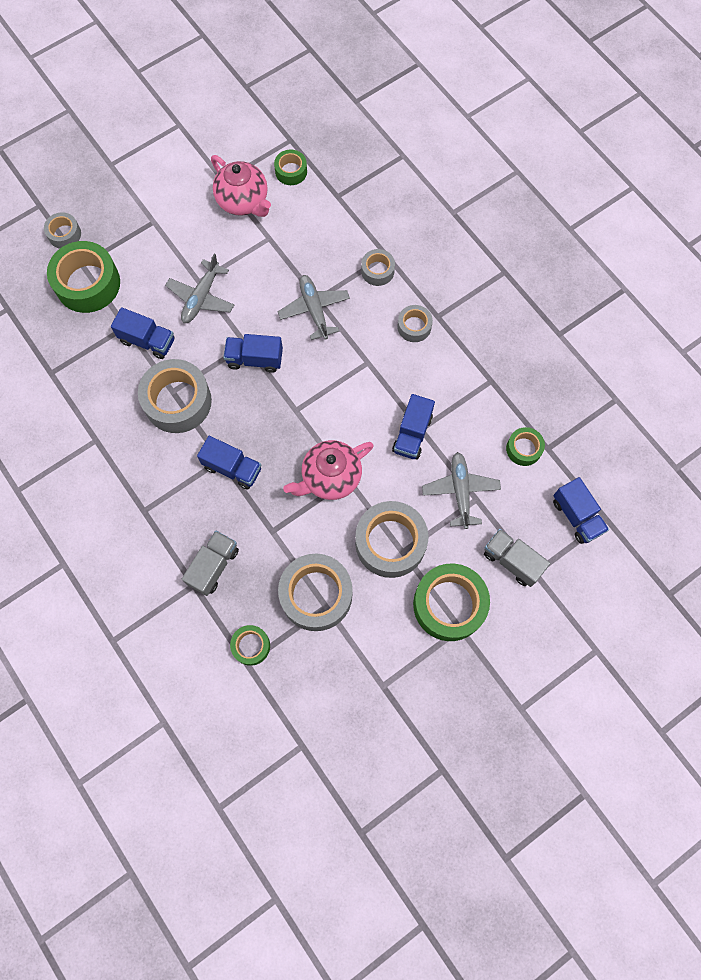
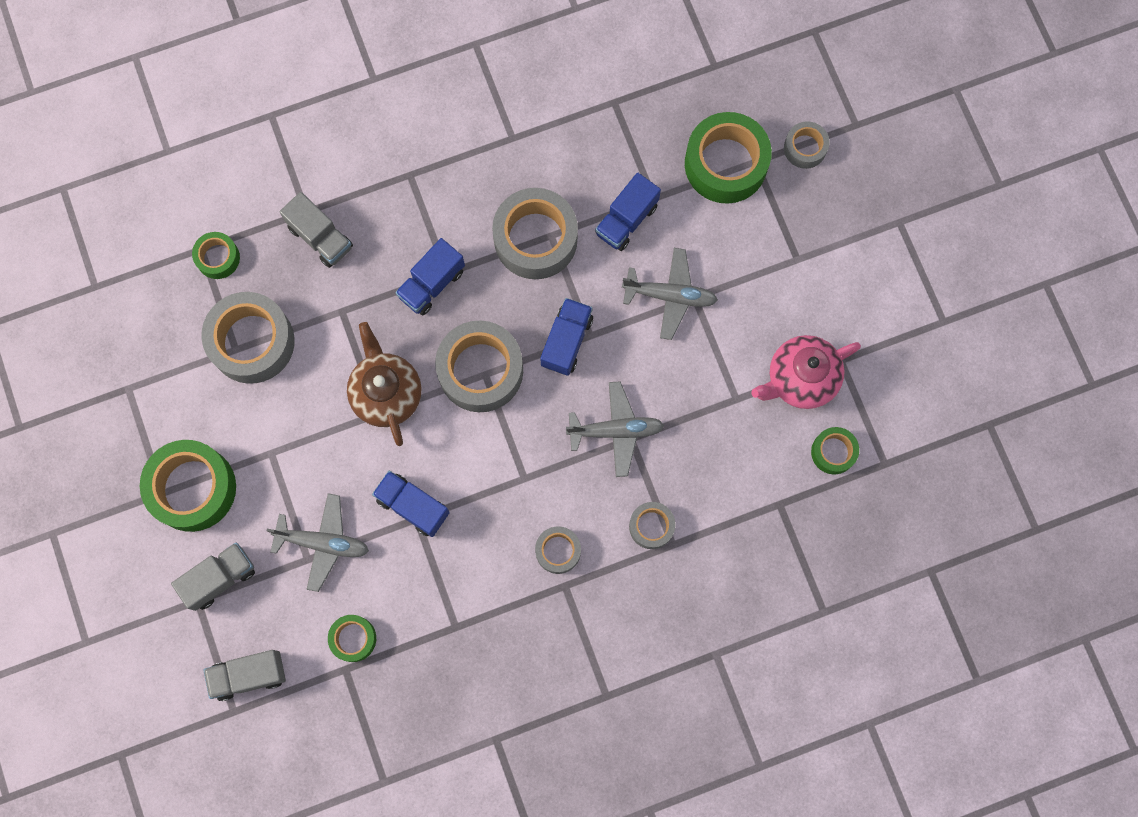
camera: 105 degrees right, 5 degrees up
grey plane [165,253,234,323] -> grey plane turned 150 degrees clockwise [622,248,718,340]
pink teapot [283,440,374,500] -> brown teapot [347,322,422,446]
grey tape [355,501,428,578] -> grey tape moved to [435,320,523,412]
blue truck [553,477,609,544] -> grey truck [203,650,286,701]

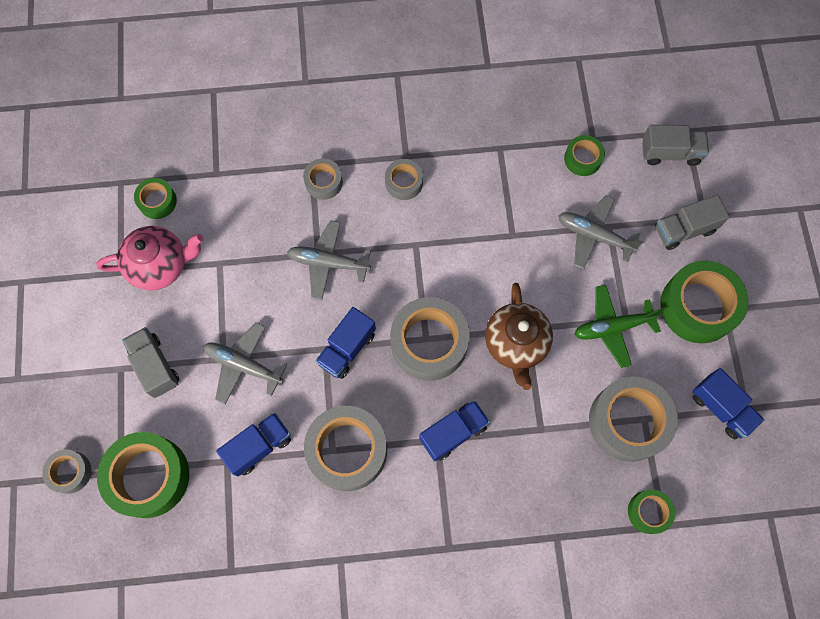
camera: 165 degrees left, 5 degrees down
grey truck [280,192,353,268] -> grey truck moved to [122,327,179,398]
blue truck [372,471,450,537] -> blue truck moved to [692,368,765,439]
none -> green plane [574,285,664,368]

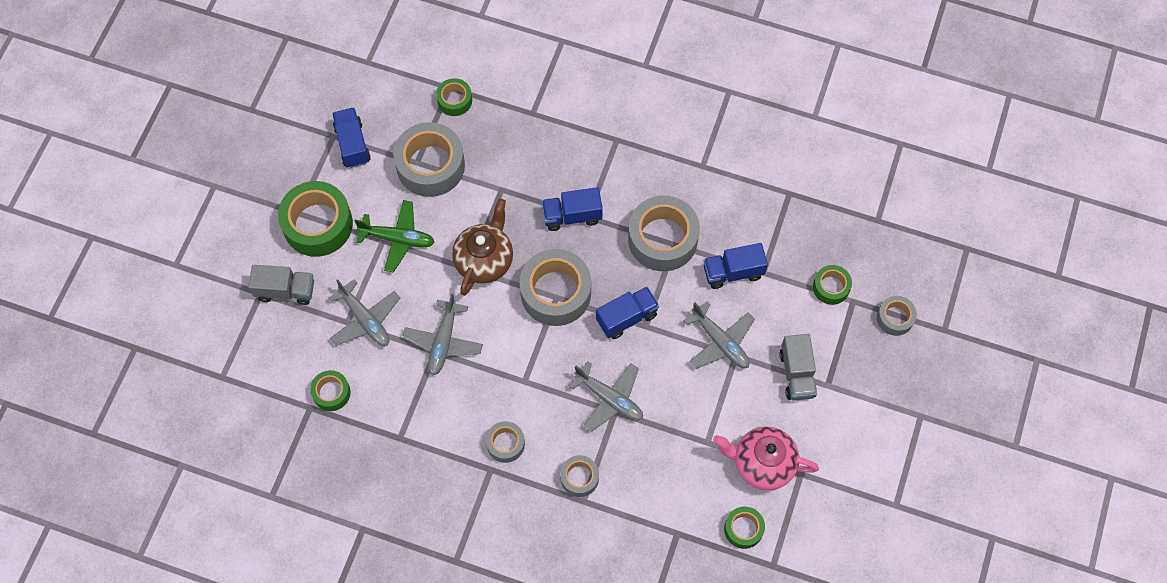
camera: 155 degrees left, 5 degrees down
green tape [97,432,189,518] -> green tape [813,265,852,305], size x0.52
grey truck [642,125,709,166] -> none
none -> grey plane [402,294,483,376]

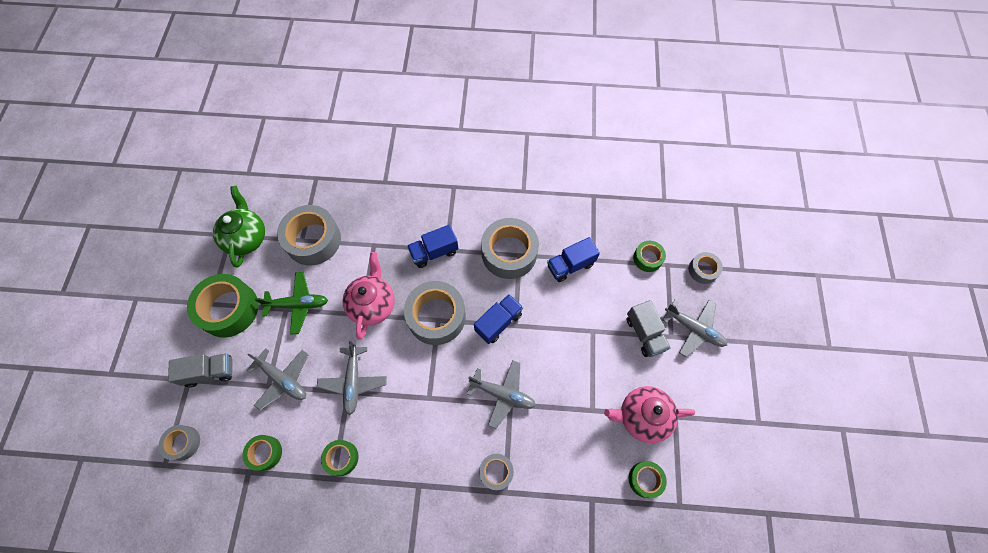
camera: 15 degrees left, 0 degrees up
blue truck [332,107,371,168] -> green teapot [213,186,265,268]
green tape [436,78,472,116] -> green tape moved to [321,440,359,476]
brown teapot [452,199,513,296] -> pink teapot [342,252,395,340]
grey tape [486,421,525,463] -> grey tape moved to [159,425,200,461]
grey plane [684,302,755,369] -> grey plane moved to [662,299,727,357]

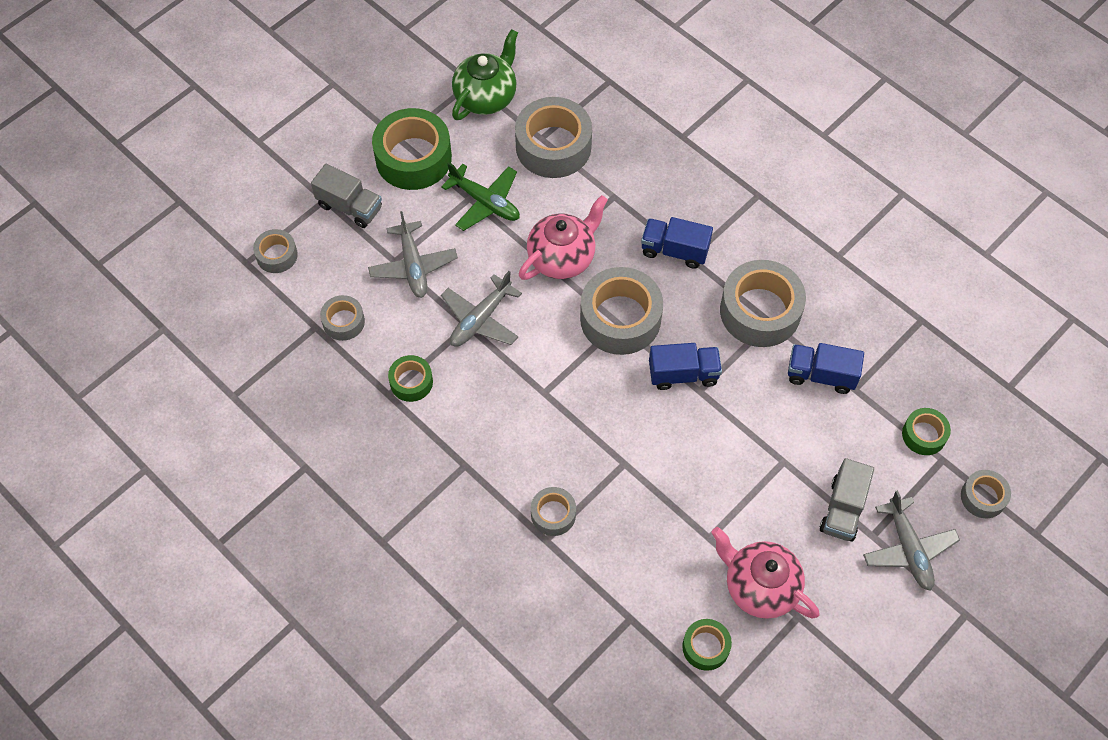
camera: 40 degrees right, 5 degrees down
green tape [243,435,282,471] -> grey tape [320,295,365,341]
grey plane [467,360,536,429] -> none

